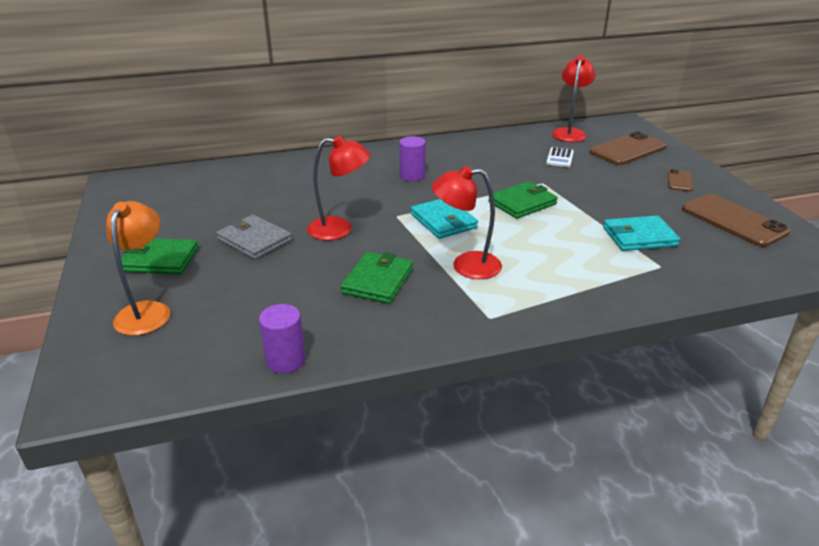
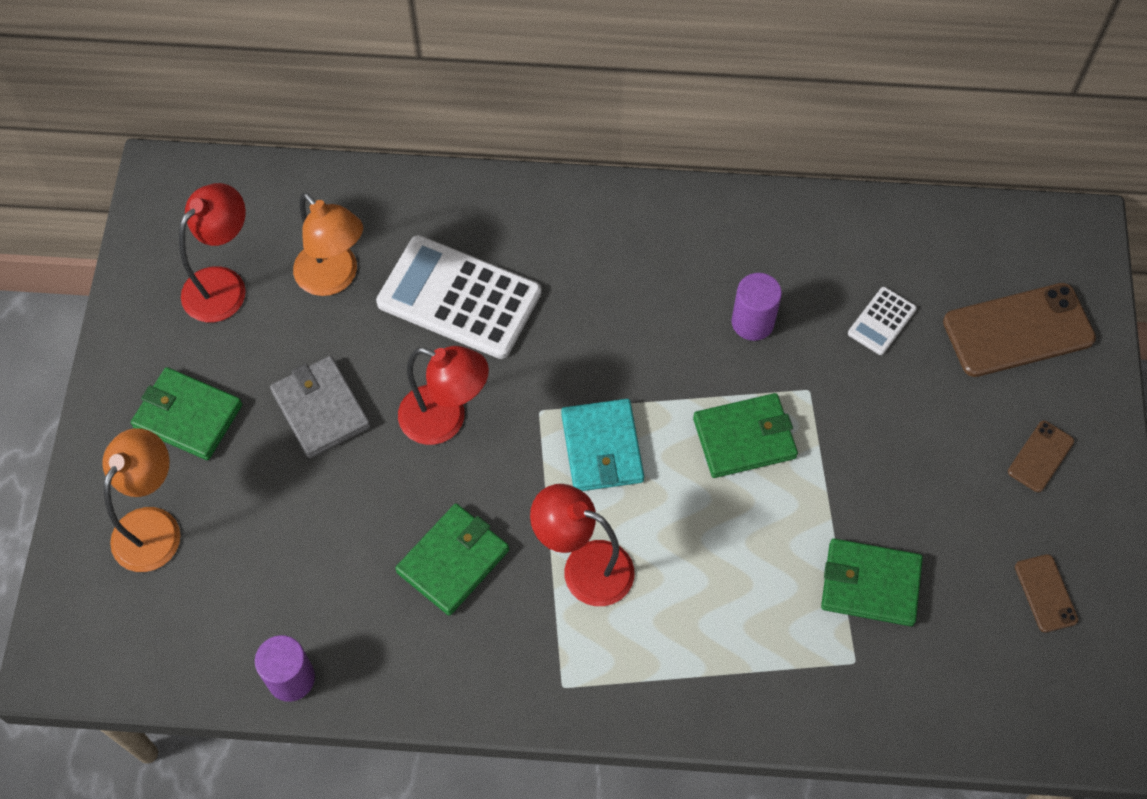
camera: 20 degrees right, 30 degrees up
purple cylinder [399,136,426,181] -> purple cylinder moved to [732,273,782,341]
red lamp [552,56,595,142] -> red lamp moved to [179,183,246,322]
turquoise wallet [603,215,680,251] -> green wallet [821,538,923,626]
brown phone [682,194,790,247] -> brown phone [1015,554,1078,633], size x0.50
none -> orange lamp [293,192,363,296]
none -> white calculator [376,235,541,359]

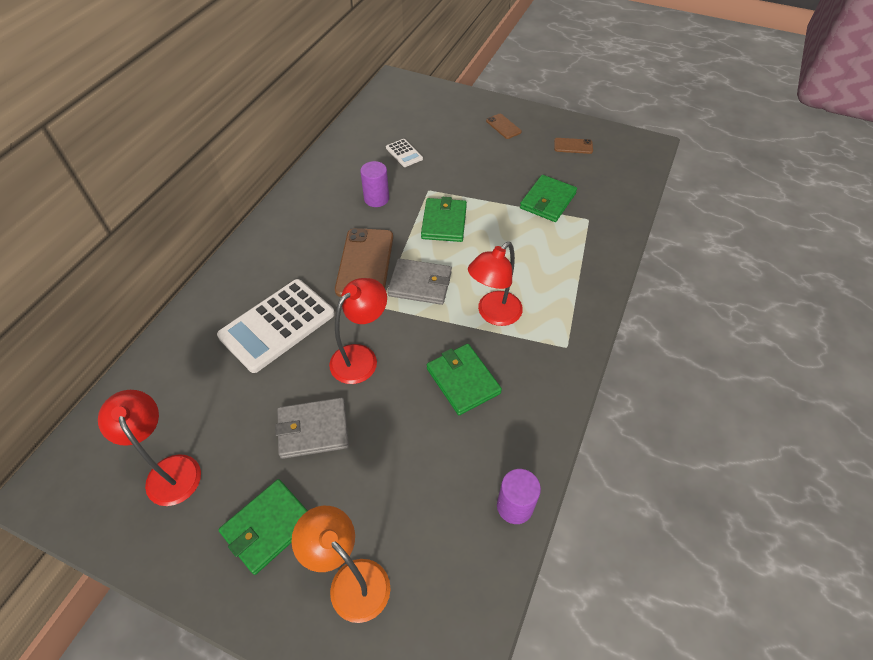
camera: 70 degrees left, 10 degrees down
orange lamp [293,192,363,296] -> none
turquoise wallet [561,399,644,491] -> grey wallet [387,258,452,305]
brown phone [943,283,1096,377] -> brown phone moved to [335,228,393,297]

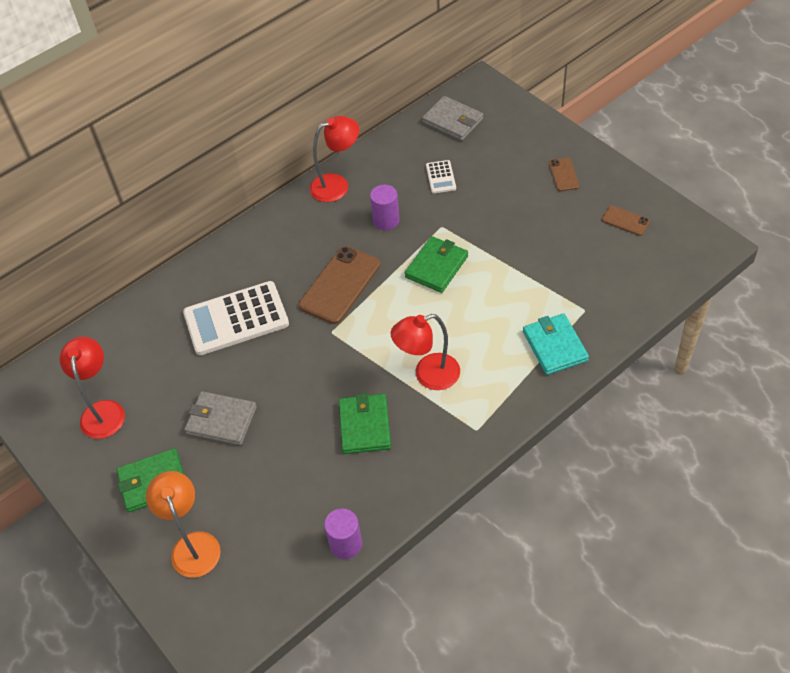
camera: 30 degrees right, 0 degrees up
red lamp [329,278,387,384] -> red lamp moved to [309,116,359,202]
grey wallet [387,258,452,305] -> grey wallet moved to [422,96,484,141]
green wallet [520,175,577,222] -> none
none -> turquoise wallet [523,313,589,375]

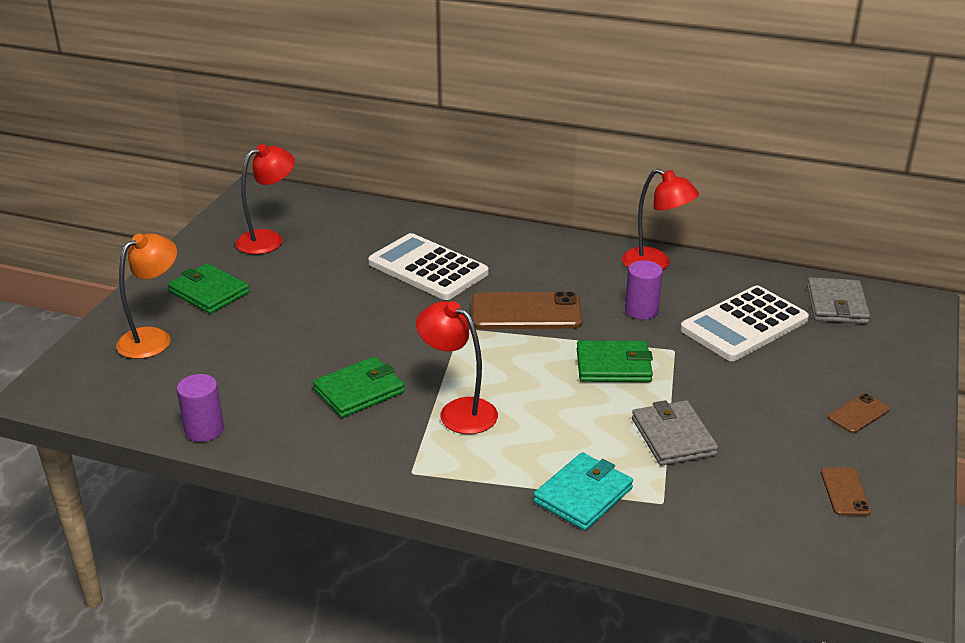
camera: 55 degrees right, 20 degrees down
grey wallet [184,391,257,446] -> grey wallet moved to [632,400,718,466]
white calculator [426,160,456,193] -> white calculator [680,285,809,361], size x2.17

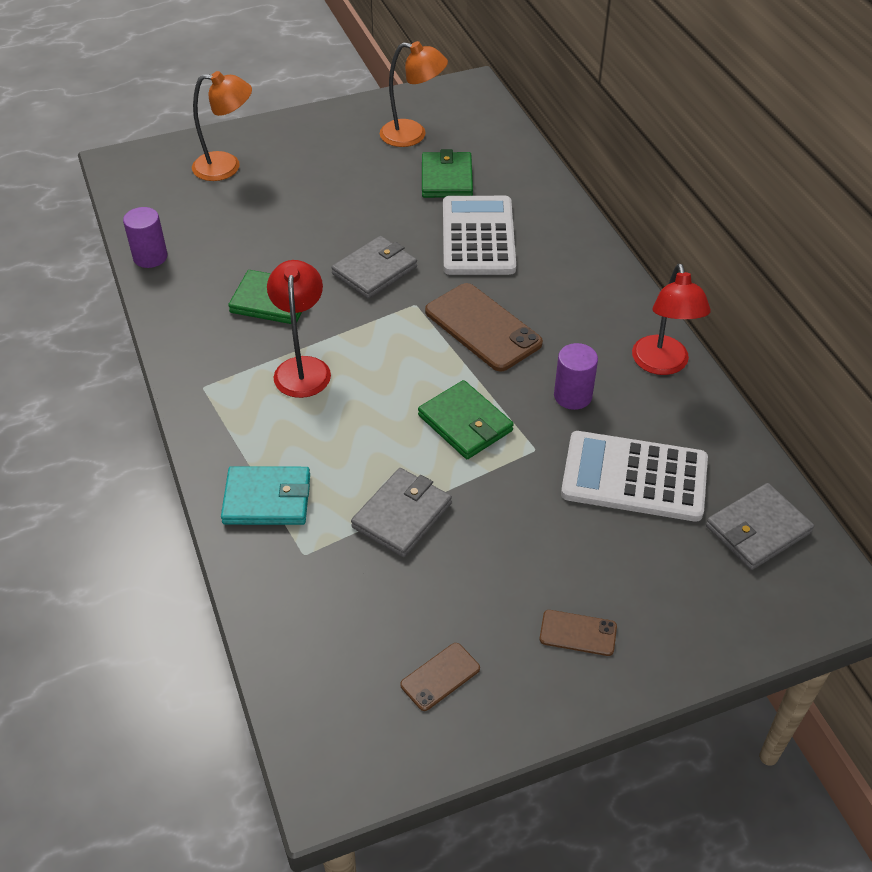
camera: 50 degrees right, 15 degrees up
green wallet [168,263,250,314] -> green wallet moved to [422,149,473,198]
red lamp [235,144,295,254] -> orange lamp [380,41,448,147]
none -> grey wallet [331,236,417,299]

